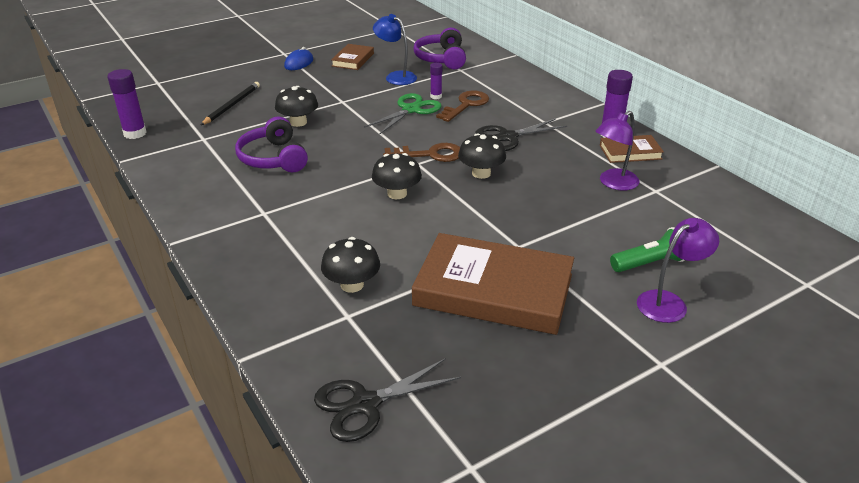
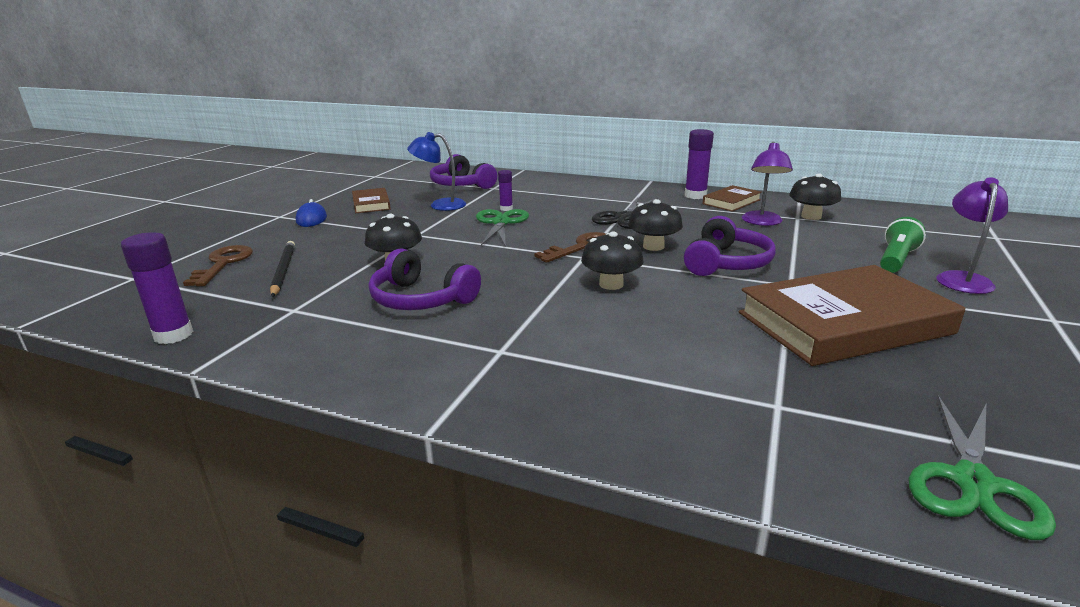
camera: 35 degrees left, 10 degrees down
black scissors [314,358,461,442] -> green scissors [908,395,1056,540]
black mushroom [321,237,380,293] -> black mushroom moved to [789,173,841,220]
brown key [436,91,489,122] -> brown key moved to [183,245,253,286]
none -> purple headphones [684,216,775,276]

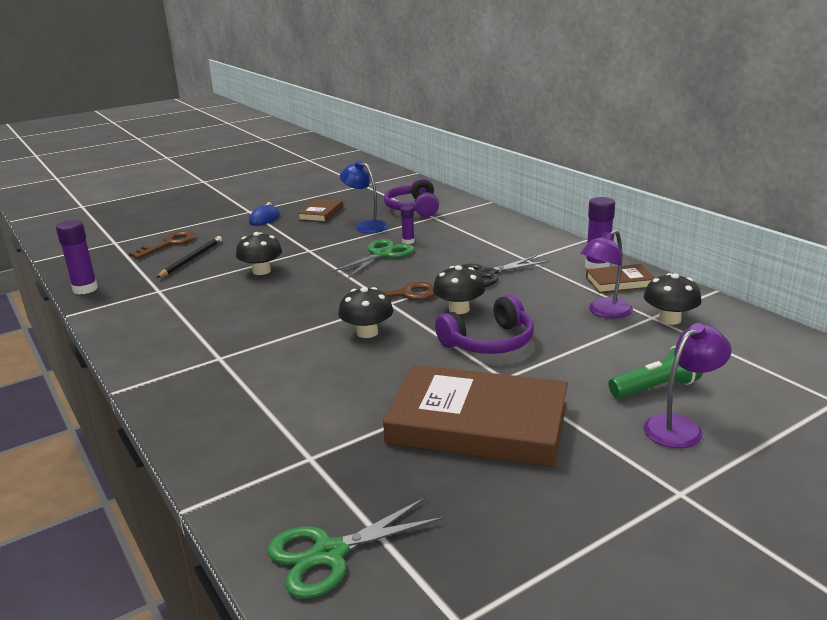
camera: 35 degrees right, 0 degrees up
purple headphones [369,248,481,310] -> none

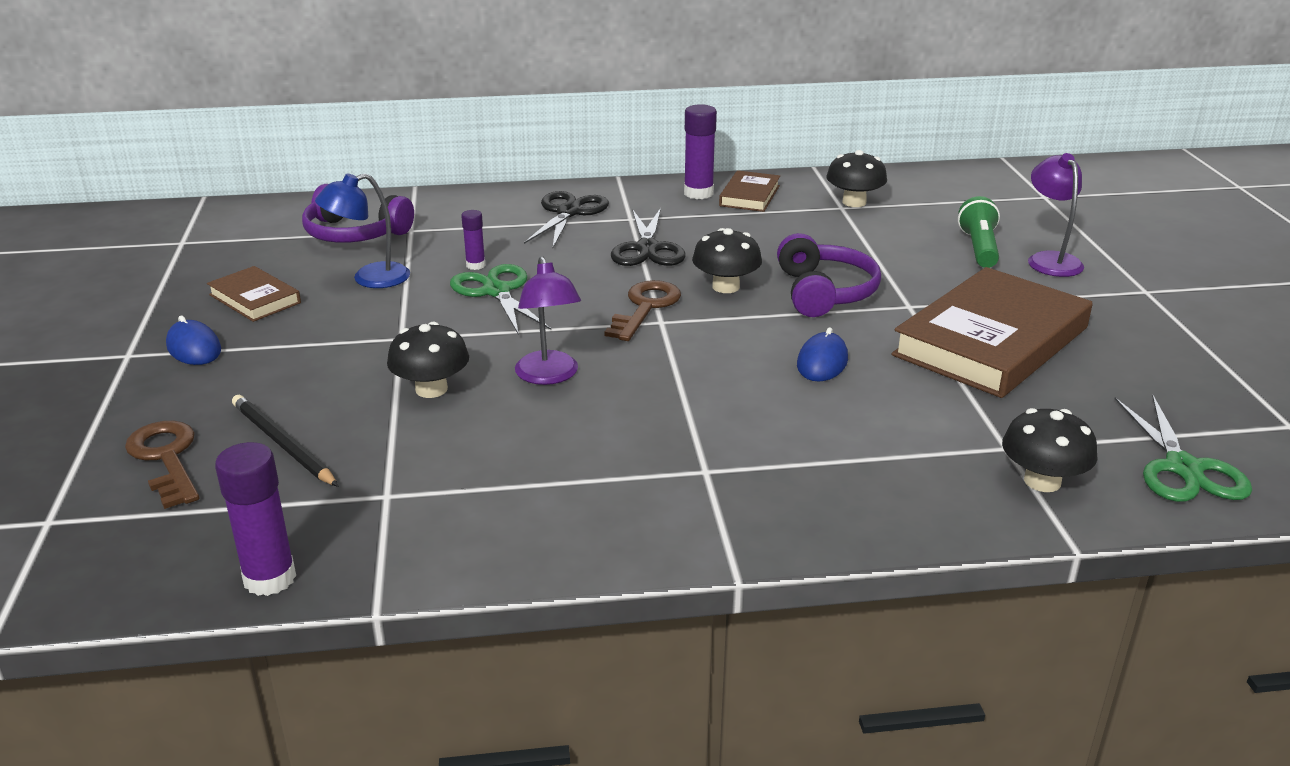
camera: 65 degrees left, 5 degrees up
black mushroom [338,287,393,338] -> black mushroom moved to [1002,408,1098,492]
purple lamp [580,230,633,319] -> purple lamp moved to [515,256,581,385]
none -> black scissors [524,191,609,248]
none -> blue mouse [797,327,848,381]

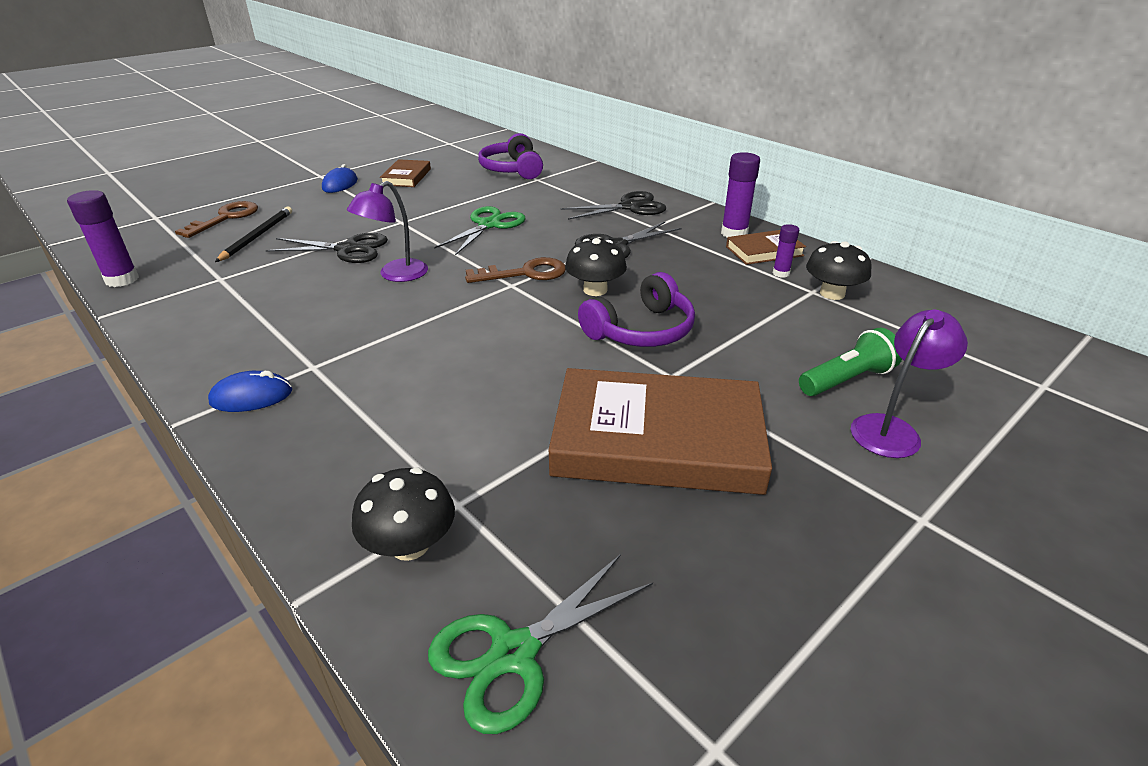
camera: 55 degrees right, 5 degrees up
blue lamp [315,173,410,288] -> none
black mushroom [387,322,469,398] -> black scissors [266,233,388,263]
purple glue stick [461,210,486,270] -> purple glue stick moved to [773,224,799,278]
blue mouse [797,327,848,381] -> blue mouse moved to [208,371,292,412]

